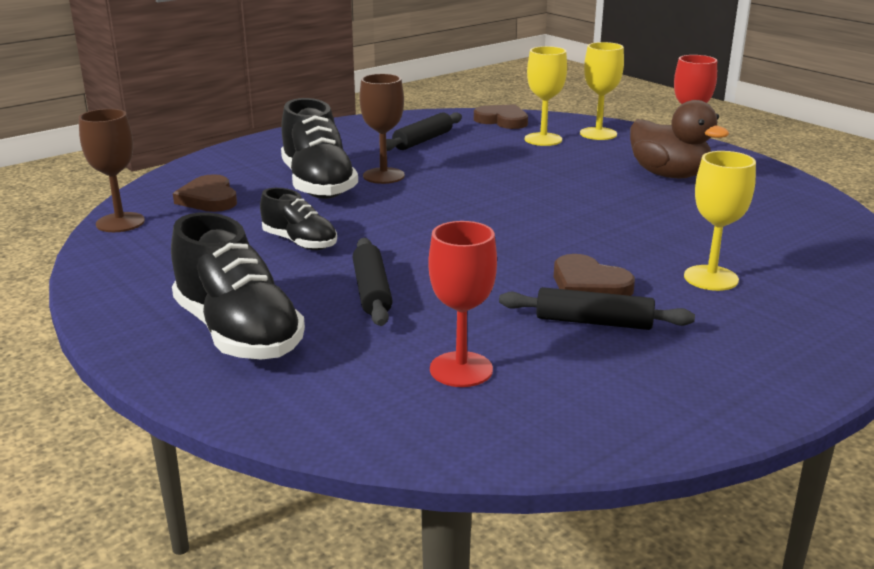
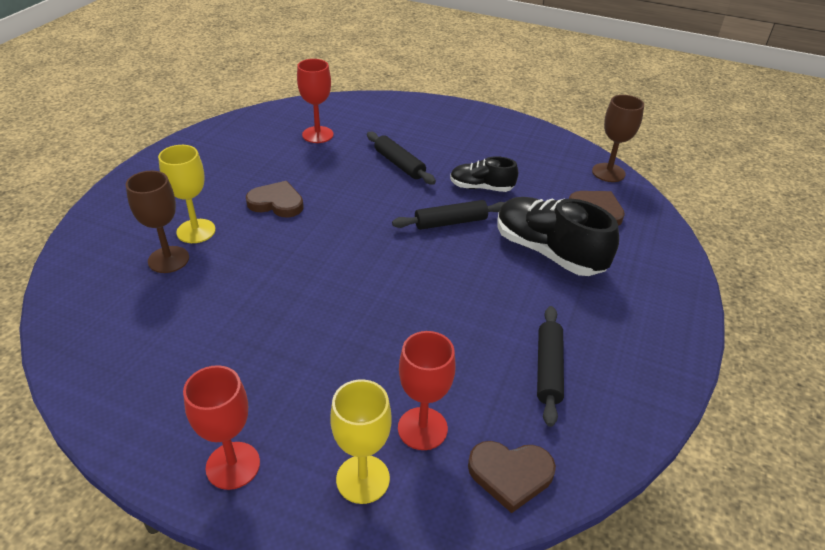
camera: 150 degrees right, 15 degrees up
black shoe [171,213,305,359] -> none
brown goblet [360,74,405,184] -> brown goblet moved to [126,170,189,273]
black rolling pin [499,287,695,330] -> black rolling pin moved to [392,200,504,230]
yellow goblet [525,46,567,146] -> red goblet [398,331,456,450]
brown duck [630,100,729,178] -> none

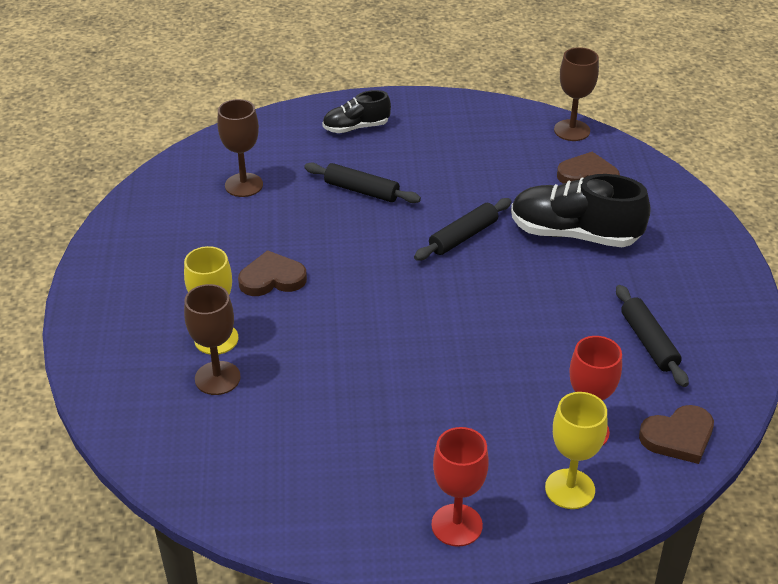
camera: 25 degrees left, 0 degrees up
red goblet [297,59,334,143] -> brown goblet [217,99,263,197]
black shoe [450,156,518,192] -> black shoe moved to [322,90,391,133]

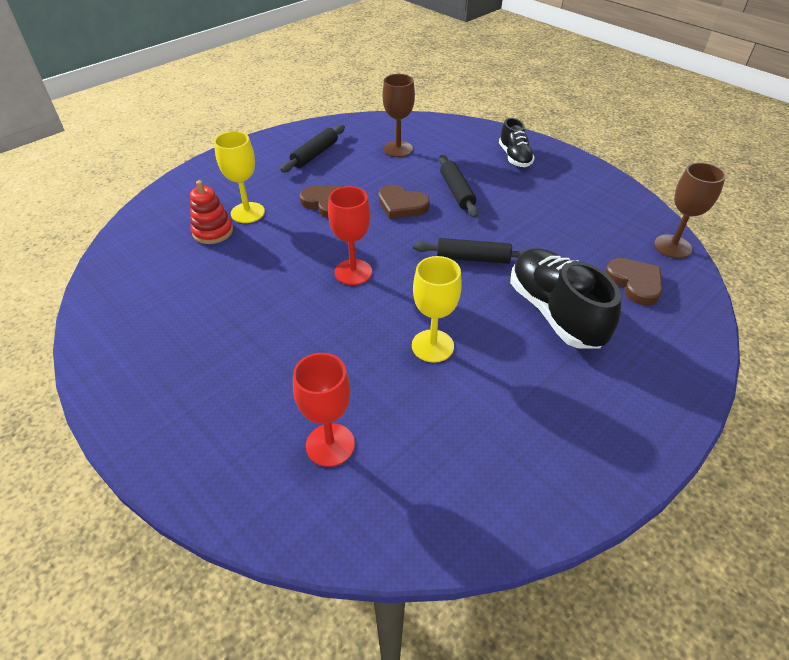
camera: 50 degrees right, 5 degrees up
brown goblet [184,284,241,395] -> red stacking toy [190,180,233,244]
black shoe [322,90,391,133] -> black shoe turned 135 degrees counterclockwise [499,118,535,167]
red goblet [431,427,489,547] -> red goblet moved to [328,186,372,285]
yellow goblet [545,392,607,509] -> yellow goblet moved to [412,256,462,363]
black rolling pin [616,285,689,387] -> black rolling pin moved to [280,125,345,172]
brown heart [639,405,714,464] -> brown heart moved to [378,185,430,219]

